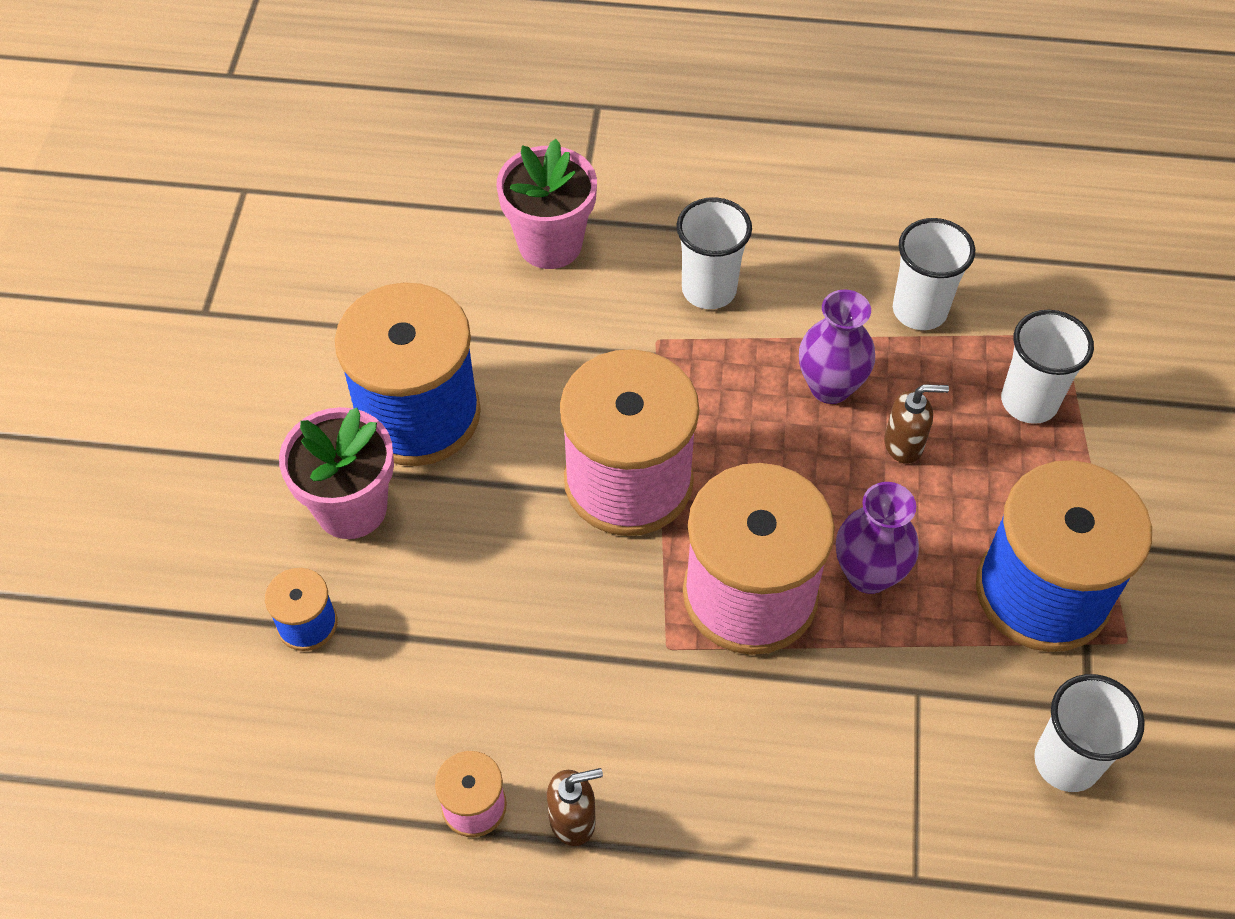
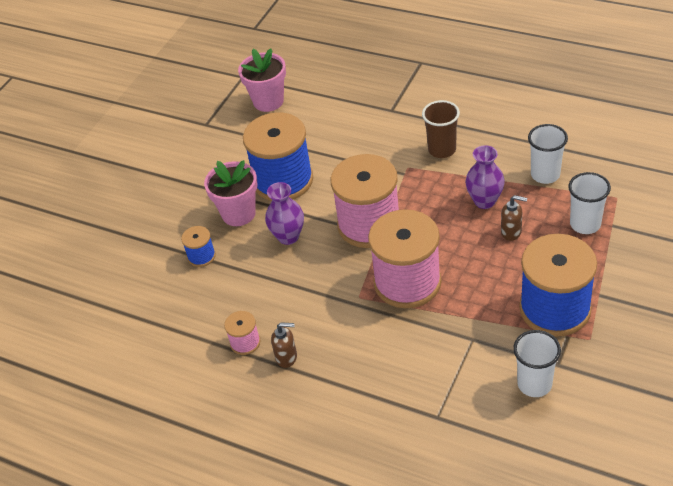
camera: 25 degrees right, 10 degrees down
pink flower pot [496,139,597,269] -> pink flower pot moved to [238,48,286,112]
white cup [676,197,752,309] -> brown cup [422,100,460,158]
purple vase [836,482,919,594] -> purple vase moved to [265,182,304,245]

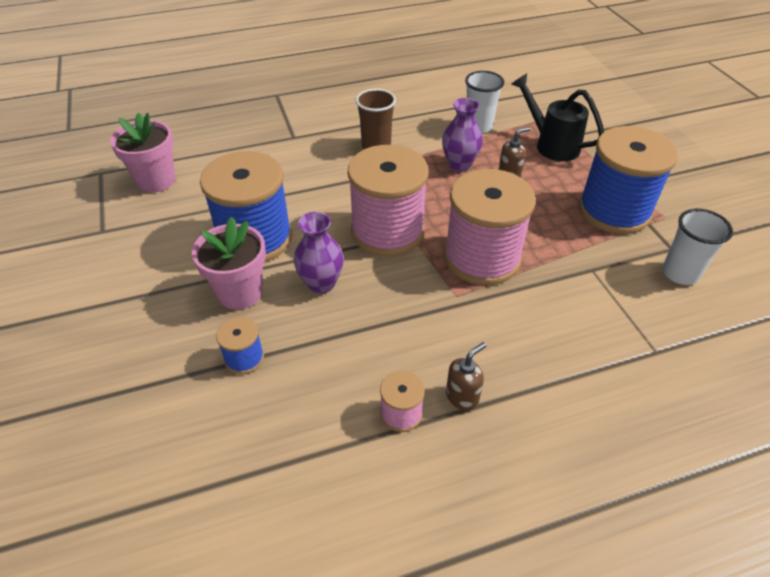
camera: 50 degrees left, 0 degrees up
white cup [568,172,611,234] -> black watering can [511,73,604,161]

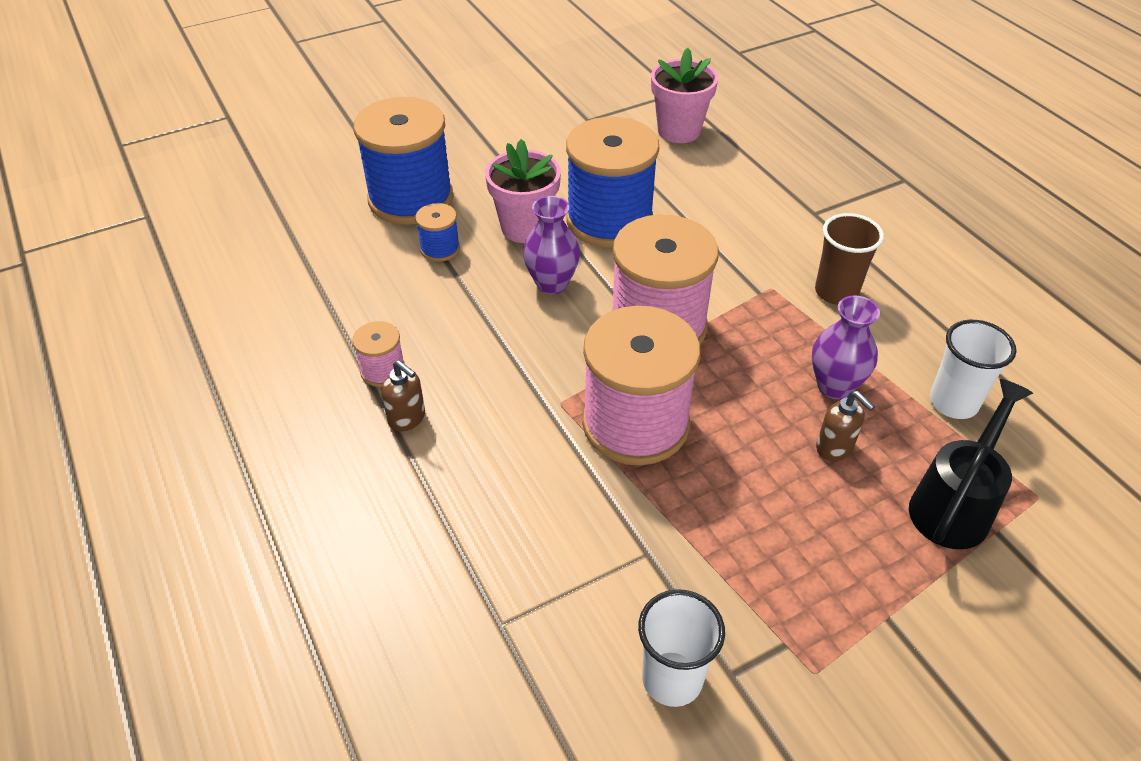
camera: 80 degrees right, 0 degrees up
blue spool [578,126,678,234] -> blue spool moved to [354,97,453,225]

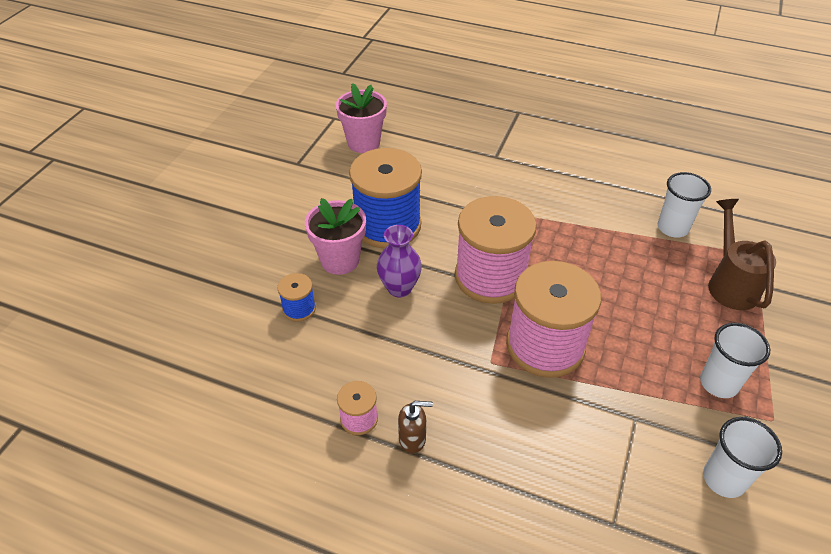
camera: 40 degrees left, 0 degrees up
blue spool [354,97,453,225] -> none
purple vase [812,296,880,399] -> none
brown cup [815,213,884,305] -> none
brown soap dispenser [816,391,875,461] -> none
black watering can [909,379,1033,549] -> brown watering can [708,199,776,310]
none -> white cup [700,323,770,398]

